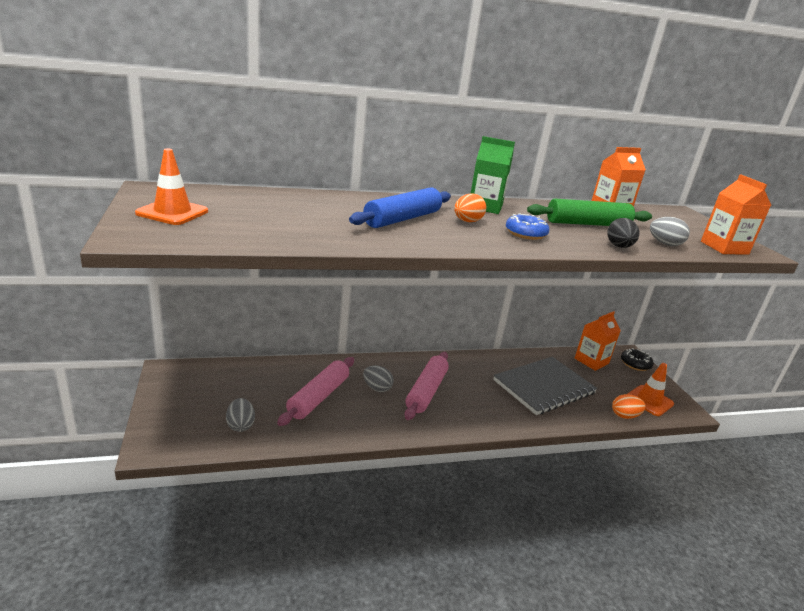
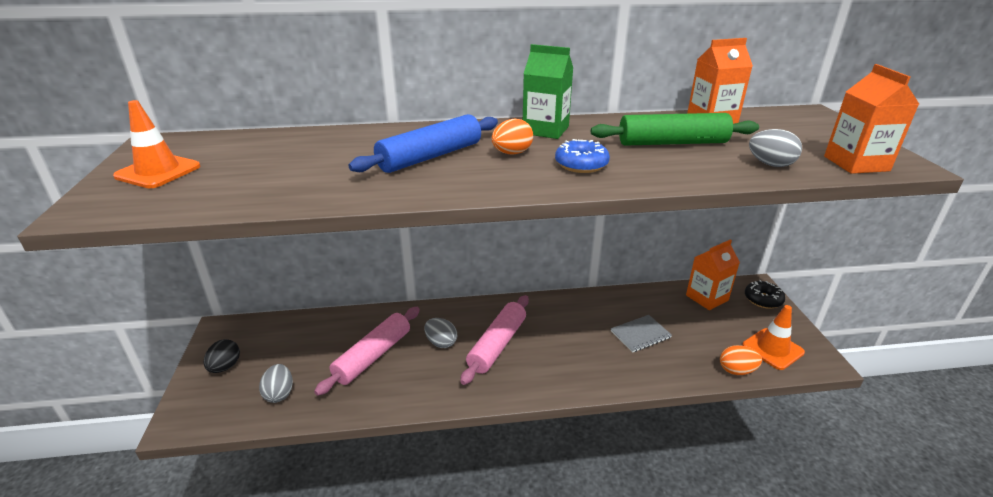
camera: 10 degrees right, 5 degrees up
grey notebook [493,357,597,415] -> grey notebook [611,315,672,353], size x0.49
black egg [607,218,639,248] -> black egg moved to [204,339,240,373]

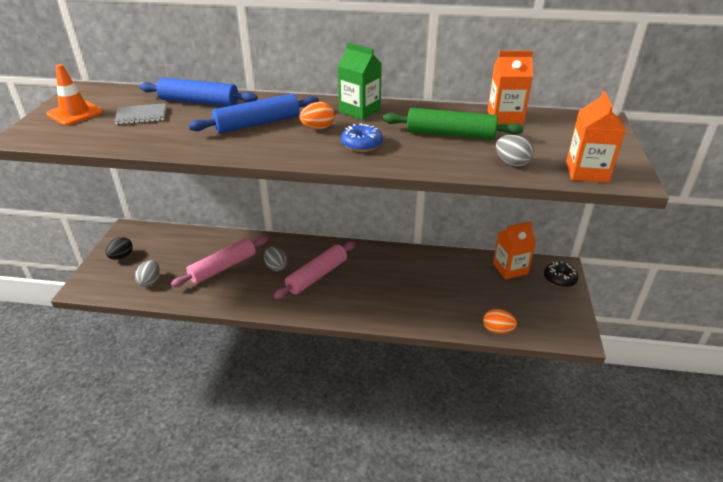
camera: 15 degrees right, 5 degrees up
grey notebook [611,315,672,353] -> grey notebook moved to [114,103,166,124]
orange traffic cone [742,305,805,370] -> none
none -> blue rolling pin [139,78,258,106]

